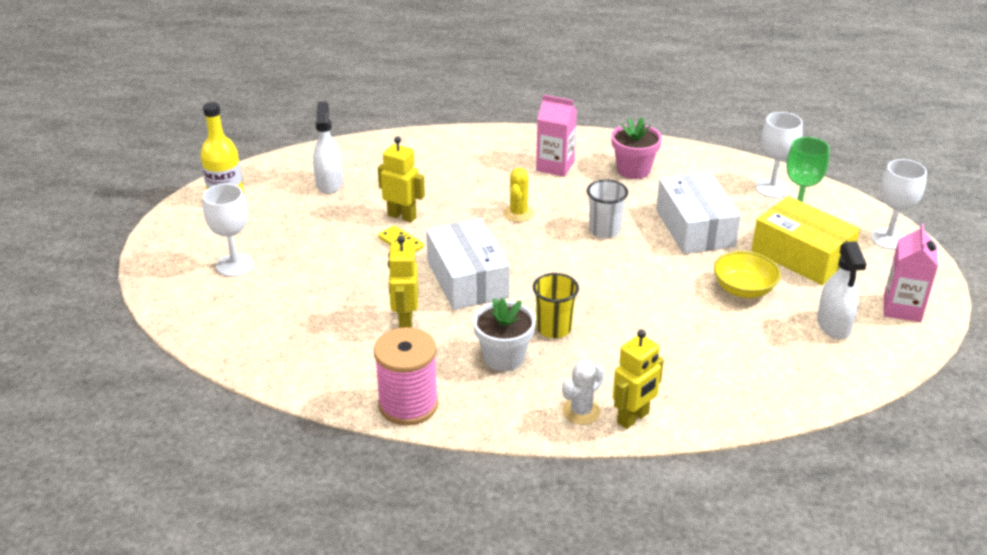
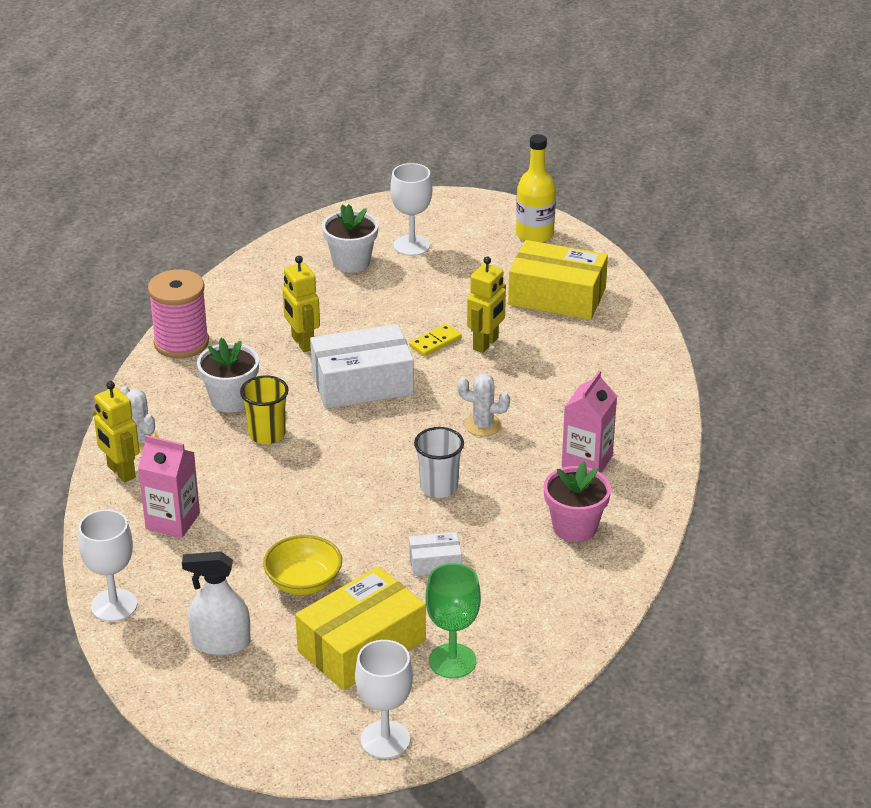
camera: 95 degrees right, 0 degrees up
white spray bottle [313,101,343,194] -> yellow box [508,240,608,320]
yellow robot [388,236,418,328] -> yellow robot turned 120 degrees counterclockwise [283,256,320,352]
yellow cactus [503,168,534,222] -> white cactus [457,374,510,436]
white box [656,172,741,254] -> white box [409,532,462,576], size x0.48
white goblet [755,112,803,198] -> white goblet moved to [78,509,137,622]
pink carton [884,224,938,322] -> pink carton moved to [138,435,200,538]
none -> white flower pot [322,204,379,273]

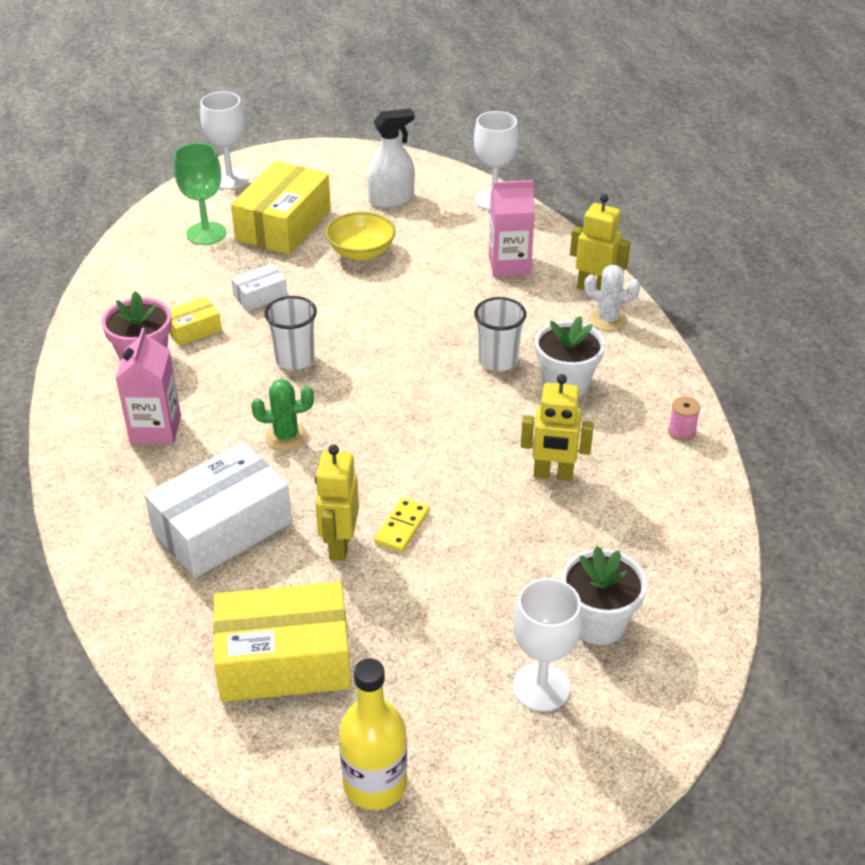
camera: 155 degrees right, 5 degrees up
pink spool [148,269,209,359] -> pink spool [668,396,701,441], size x0.42
yellow cup [240,375,289,444] -> white cup [474,297,526,371]
yellow robot [283,256,320,352] -> yellow robot turned 150 degrees clockwise [521,374,594,481]
white box [310,324,414,409] -> white box moved to [144,442,292,578]
white cactus [457,374,510,436] -> green cactus [251,379,314,451]
none -> yellow box [169,297,222,346]

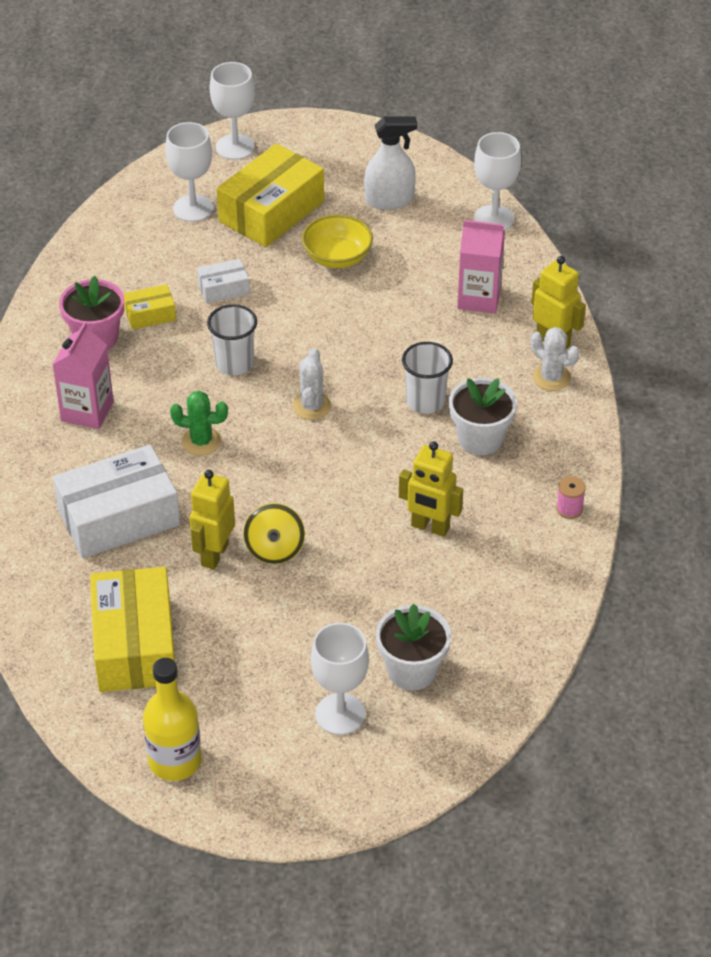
camera: 15 degrees right, 5 degrees up
green goblet [174,143,226,245] -> white goblet [165,122,213,222]
yellow box [213,582,351,702] -> yellow box turned 75 degrees clockwise [90,567,175,692]
yellow domino [374,497,430,553] -> yellow spinning top [243,503,305,564]
none -> white cactus [292,348,331,420]

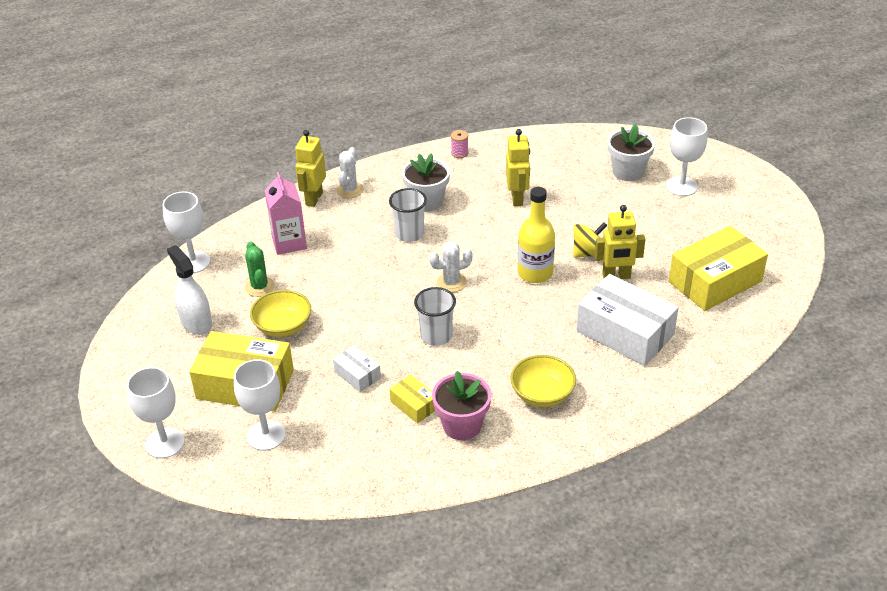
camera: 115 degrees left, 5 degrees down
pink carton [52,322,114,429] -> yellow bowl [510,355,576,407]
yellow bottle [143,658,202,781] -> yellow bottle moved to [518,187,555,283]
green cactus [170,391,228,455] -> green cactus moved to [245,241,275,297]

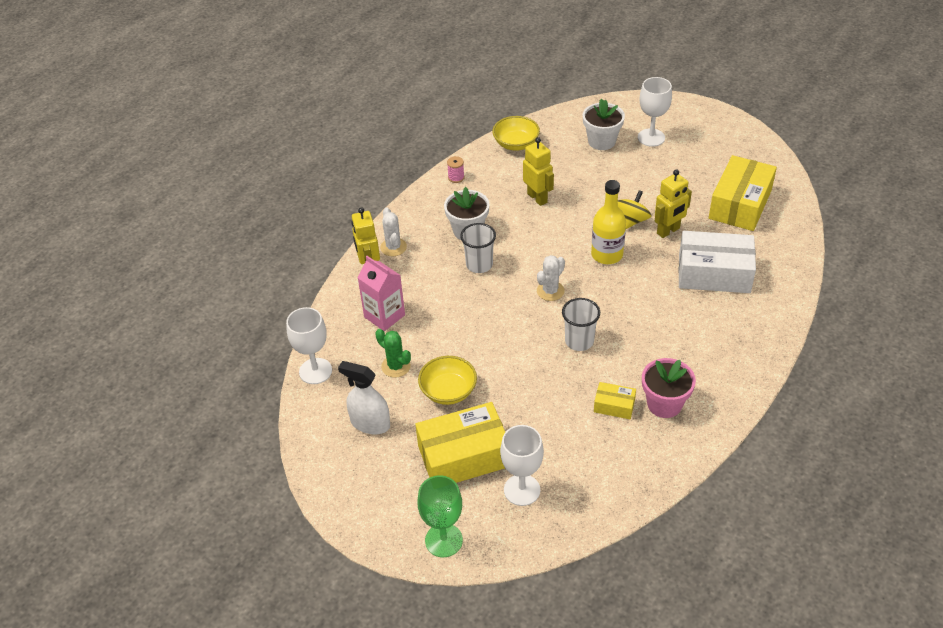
camera: 30 degrees left, 5 degrees up
white goblet [127,367,185,459] -> green goblet [417,475,463,557]
white box [333,345,381,392] -> none
yellow bowl [510,355,576,407] -> yellow bowl moved to [492,116,540,151]

